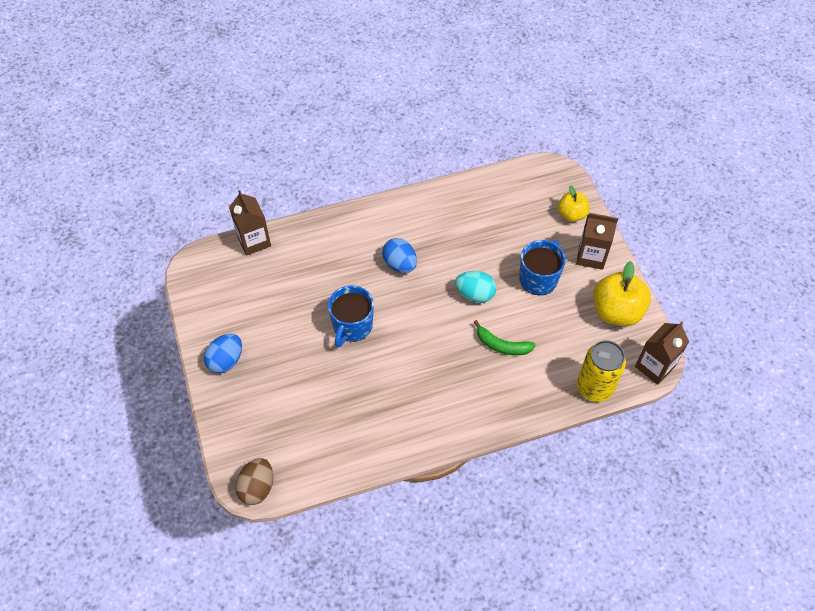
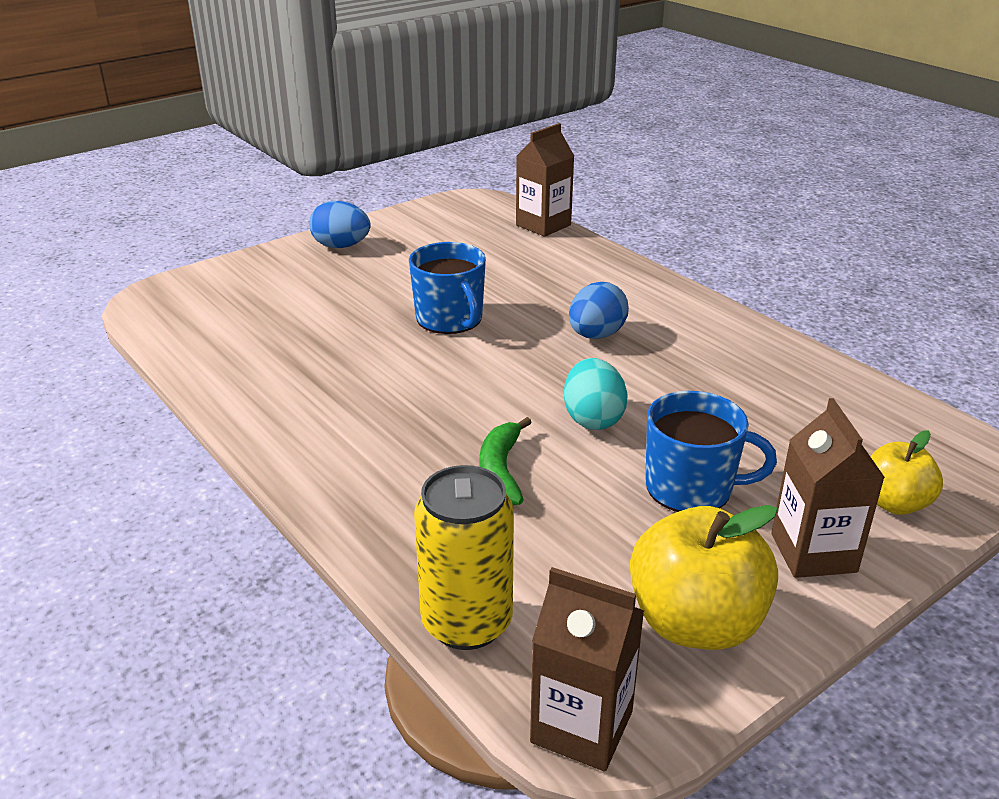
camera: 70 degrees right, 25 degrees down
brown egg [235,458,273,505] -> none
blue mug [328,285,374,347] -> blue mug turned 120 degrees counterclockwise [409,242,486,334]

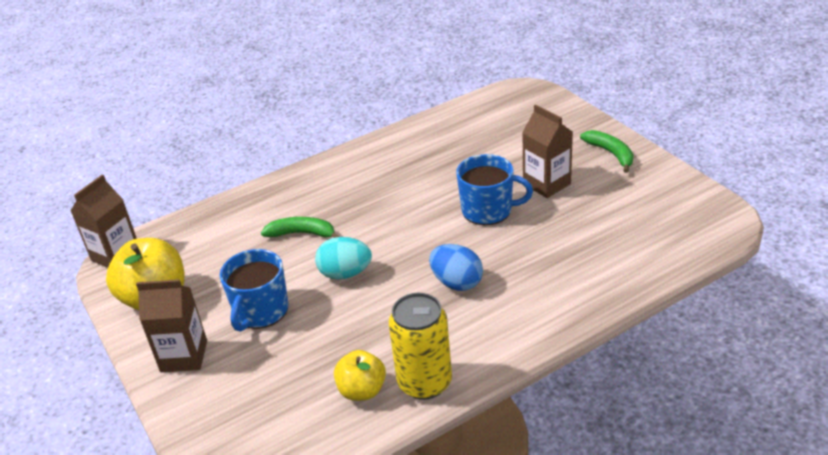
camera: 100 degrees right, 5 degrees up
blue egg [309,201,371,248] -> green banana [580,130,633,173]
blue mug [409,242,486,334] -> blue mug turned 150 degrees counterclockwise [456,154,533,225]
yellow can [414,465,514,650] -> yellow can moved to [389,293,452,400]
brown carton [516,123,574,237] -> brown carton moved to [522,104,573,198]
yellow apple [870,430,943,515] -> yellow apple moved to [334,350,386,401]

